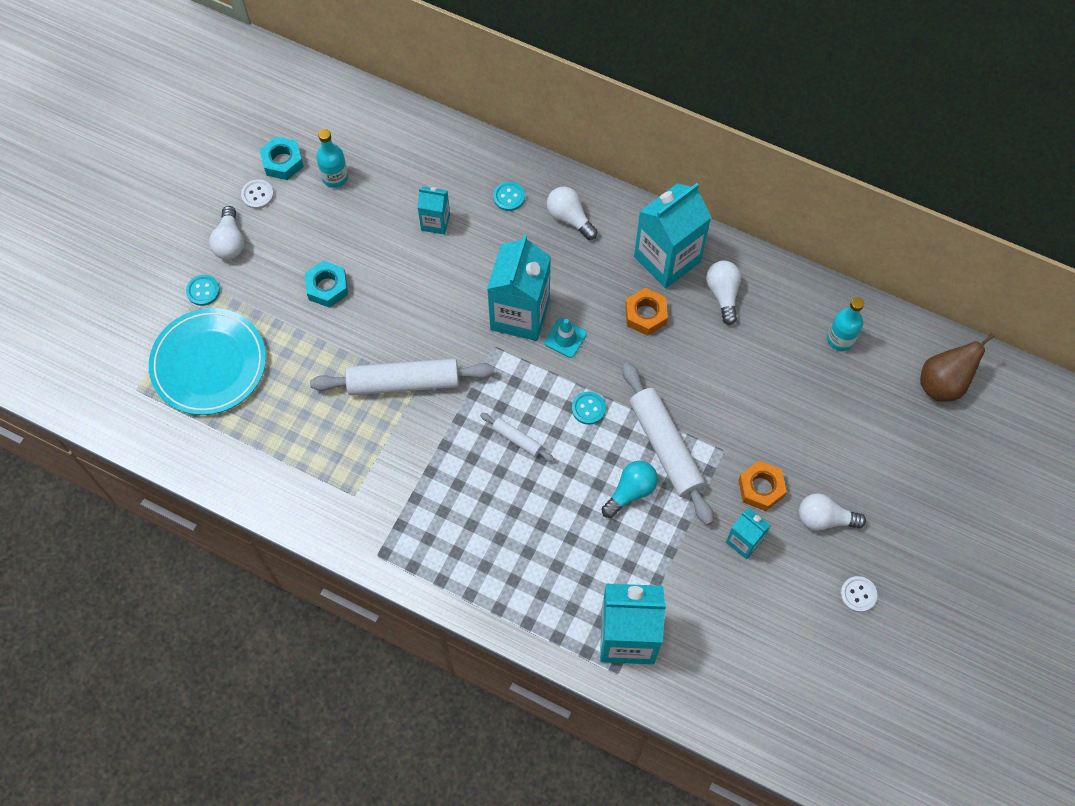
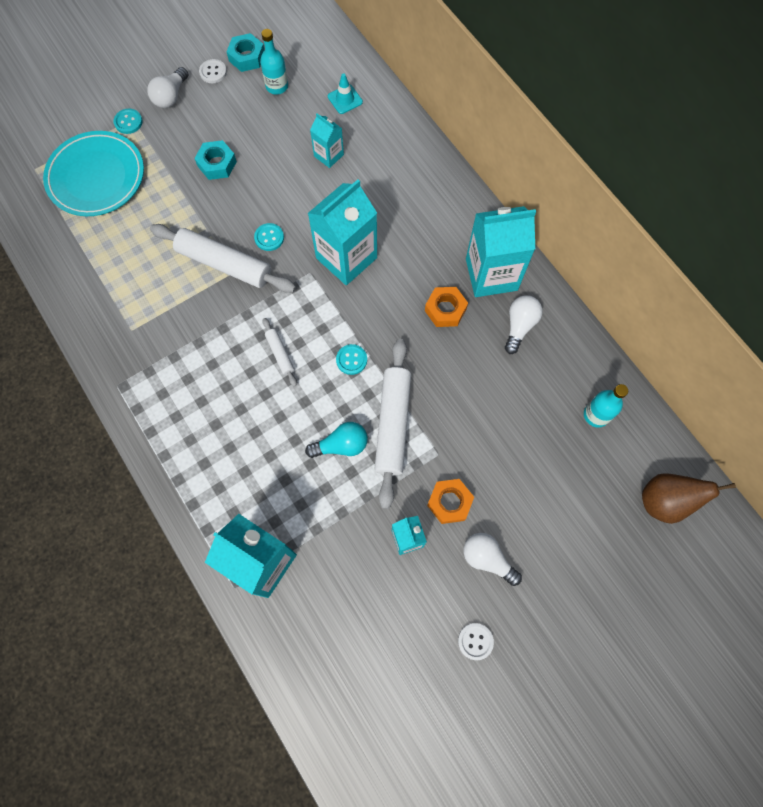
camera: 30 degrees right, 5 degrees up
turquoise button [493,181,525,211] -> turquoise button moved to [254,223,284,251]
turquoise traffic cone [544,319,587,358] -> turquoise traffic cone moved to [328,73,363,114]
white light bulb [547,186,598,240] -> none

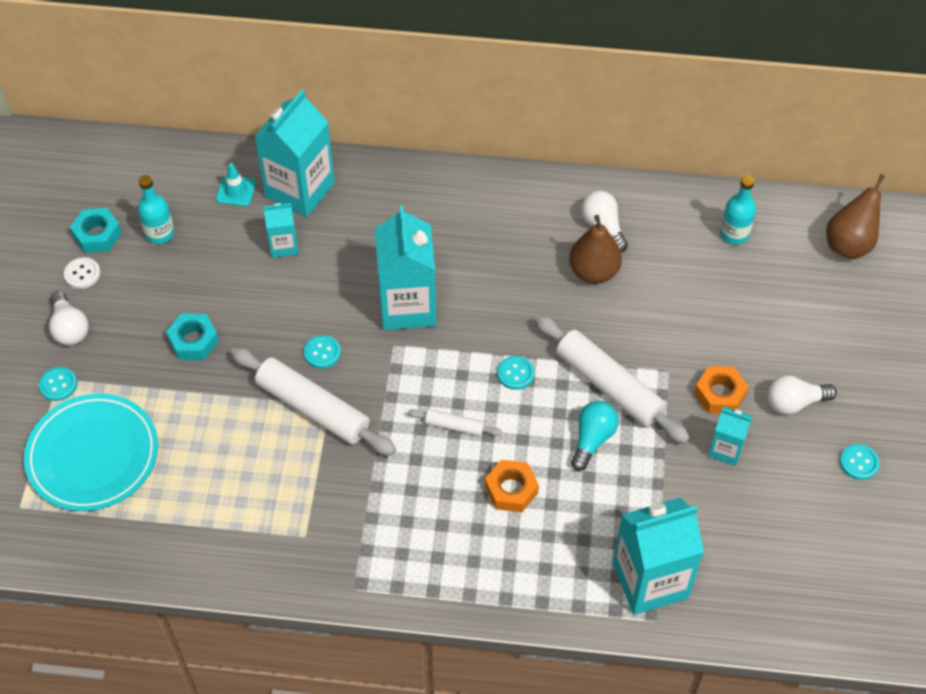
camera: 50 degrees left, 15 degrees down
white rolling pin [150,224,296,293] -> white rolling pin turned 60 degrees clockwise [231,347,396,456]
orange nut [425,287,468,327] -> orange nut moved to [485,460,539,512]
white button [458,623,494,660] -> turquoise button [840,444,880,480]
turquoise carton [466,206,536,297] -> turquoise carton moved to [255,90,335,217]
none -> brown pear [569,215,622,284]

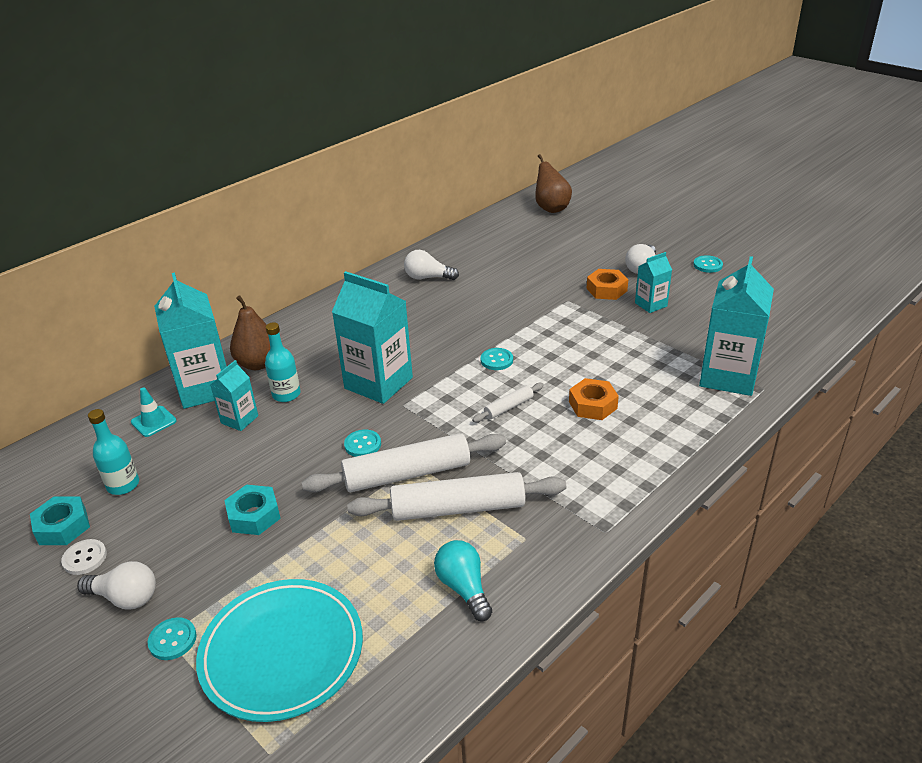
camera: 50 degrees left, 20 degrees down
white rolling pin [535,315,690,444] -> white rolling pin moved to [347,472,566,521]
brown pear [569,215,622,284] -> brown pear moved to [230,295,270,370]
turquoise light bulb [571,401,619,471] -> turquoise light bulb moved to [434,540,492,621]
turquoise bottle [720,175,756,244] -> turquoise bottle moved to [265,322,300,402]

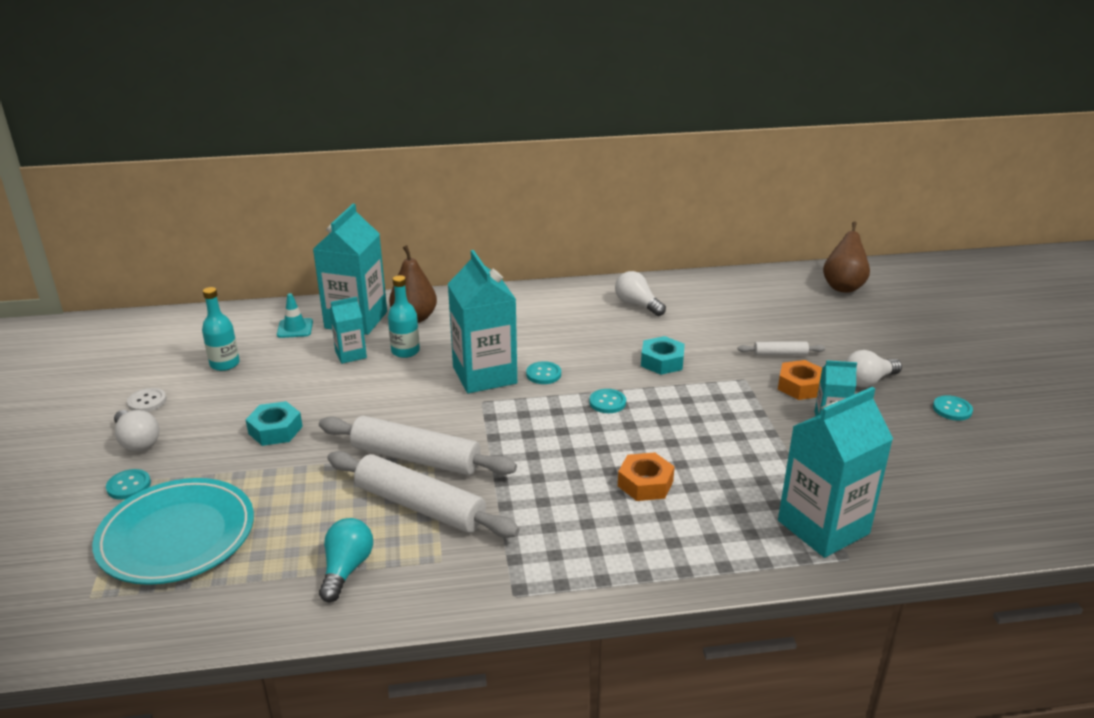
camera: 35 degrees right, 5 degrees down
turquoise nut [30,496,90,545] -> turquoise nut moved to [641,336,685,375]
turquoise button [344,430,381,457] -> turquoise button moved to [526,361,561,384]
white rolling pin [472,383,544,422] -> white rolling pin moved to [738,341,825,356]

